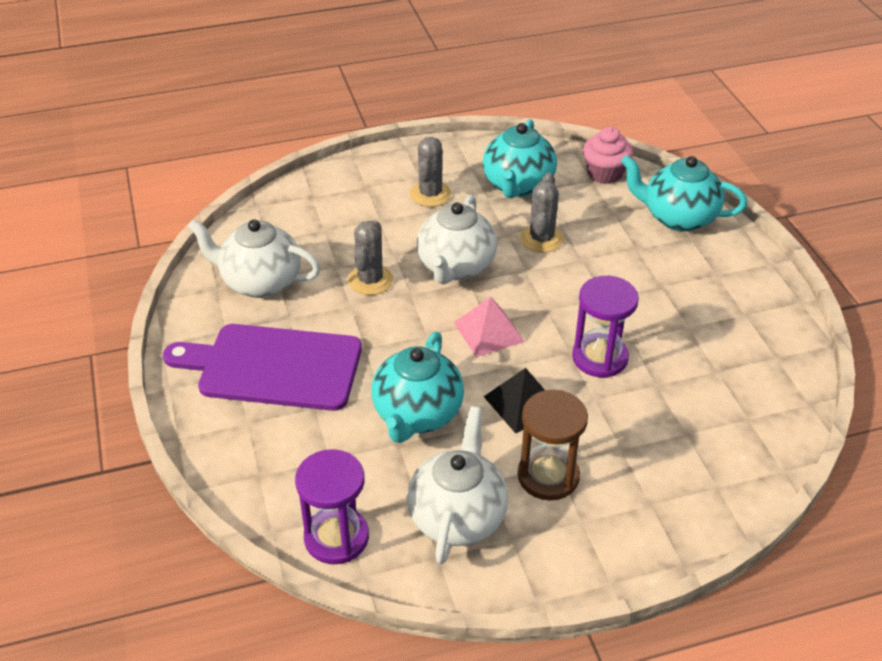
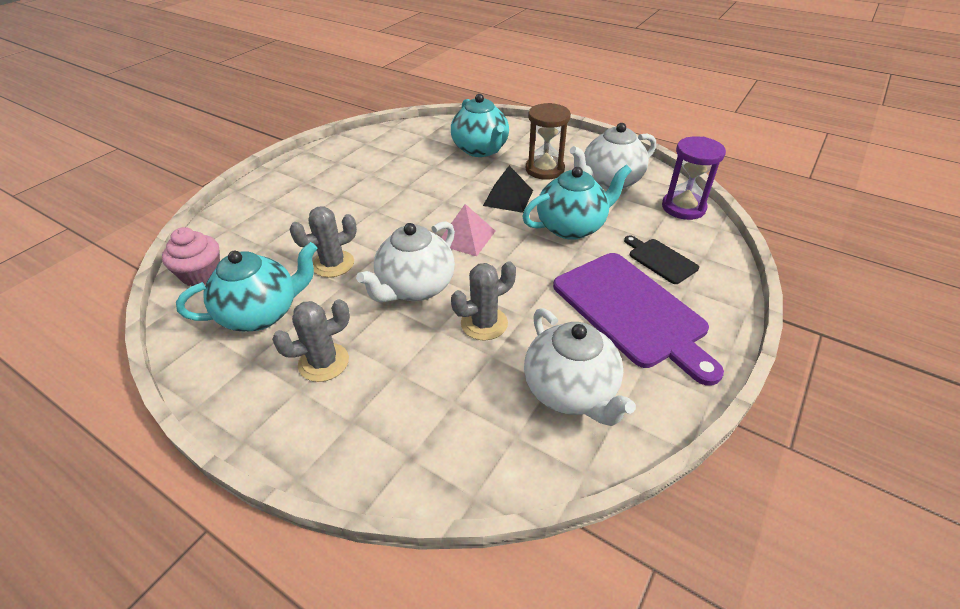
camera: 130 degrees left, 0 degrees up
white teapot [417,195,497,284] -> white teapot turned 150 degrees clockwise [356,221,455,302]
purple hourglass [572,276,639,378] -> none
turquoise teapot [621,155,747,232] -> turquoise teapot moved to [451,94,509,157]
none -> black cutting board [624,235,699,284]

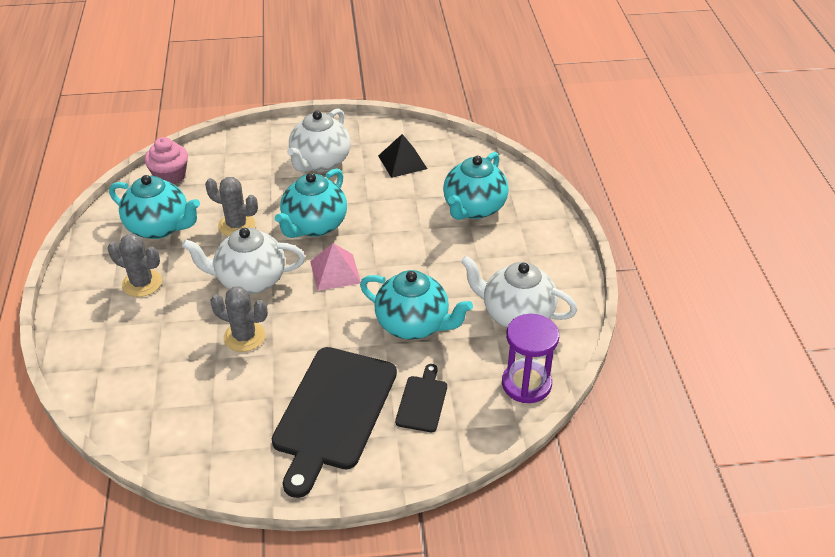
camera: 50 degrees right, 0 degrees up
black pyramid [483,165,533,213] -> black pyramid moved to [378,134,428,178]
white teapot [524,308,636,426] -> white teapot moved to [287,109,351,172]
brown hourglass [526,103,571,180] -> none
purple cutting board [553,253,724,386] -> black cutting board [272,347,397,498]
none -> turquoise teapot [275,168,347,238]

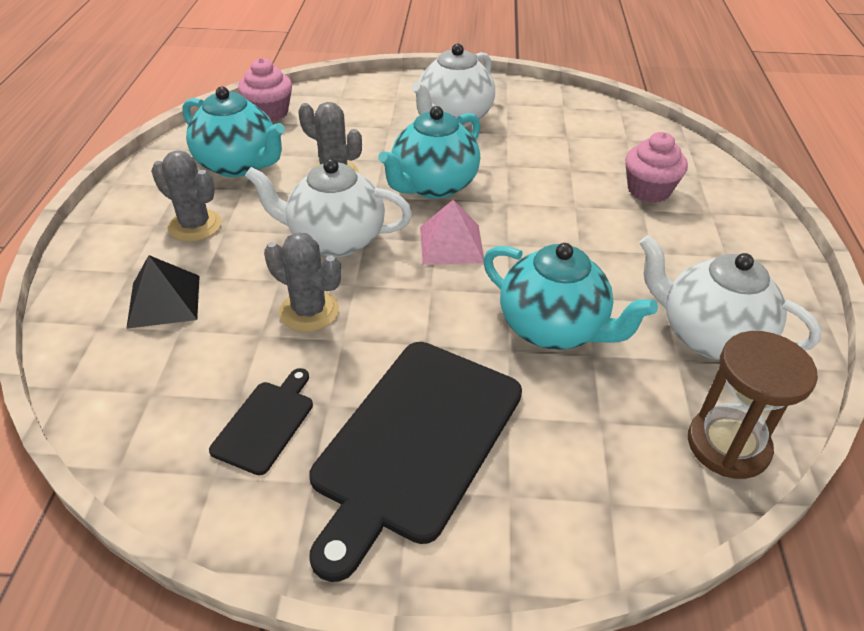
camera: 10 degrees right, 0 degrees up
black pyramid [378,134,428,178] -> black pyramid moved to [126,255,200,329]
black cutting board [395,364,447,432] -> black cutting board moved to [209,368,313,475]
turquoise teapot [443,152,509,220] -> pink cupcake [625,132,688,203]
purple hourglass [502,314,559,403] -> brown hourglass [688,331,818,479]

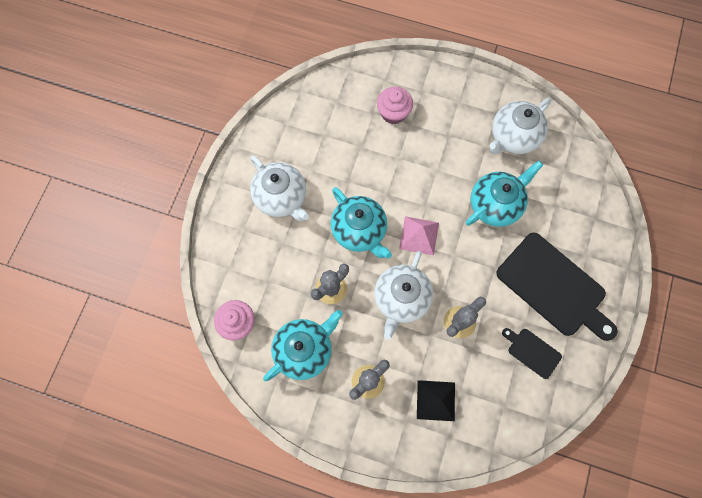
camera: 75 degrees left, 30 degrees up
brown hourglass [688,331,818,479] -> none

